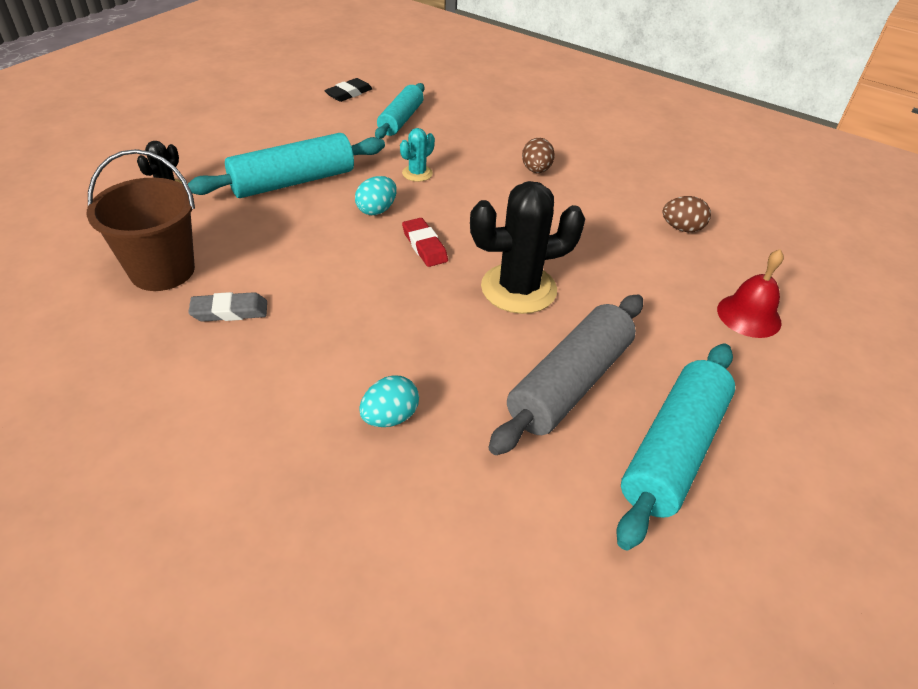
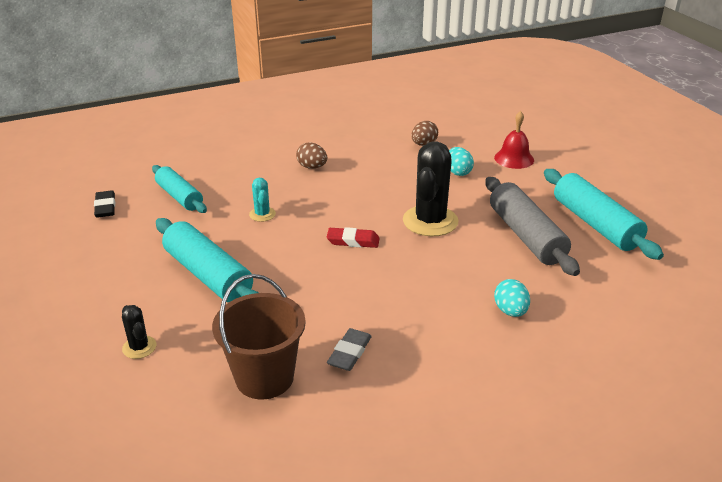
camera: 55 degrees left, 10 degrees down
turquoise rolling pin [188,133,385,198] -> turquoise rolling pin turned 45 degrees counterclockwise [156,218,259,303]
turquoise egg [355,176,397,215] -> turquoise egg moved to [449,147,474,176]

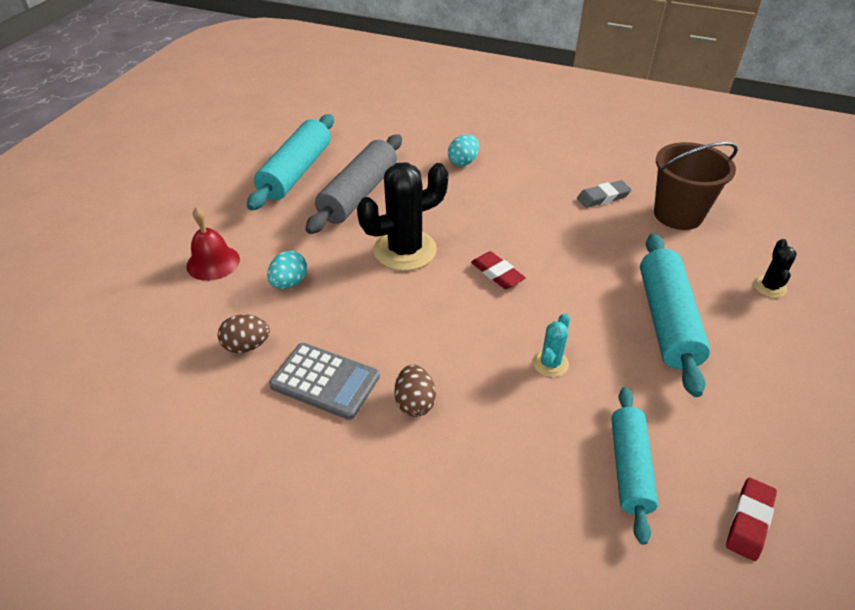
camera: 135 degrees left, 10 degrees up
black eraser [94,190,115,218] -> red eraser [726,477,777,561]
none -> grey calculator [269,343,380,420]

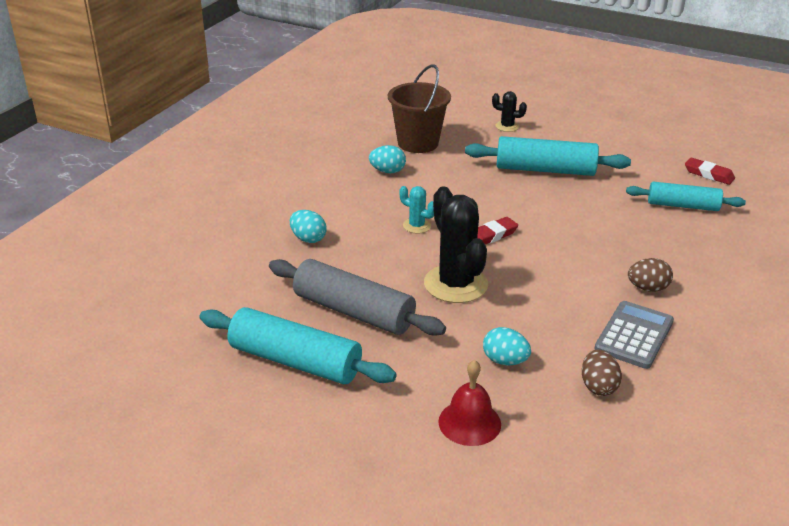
camera: 85 degrees left, 10 degrees down
turquoise cactus [533,313,570,377] -> turquoise cactus moved to [399,186,434,234]
grey eraser [577,180,632,208] -> turquoise egg [369,145,406,173]

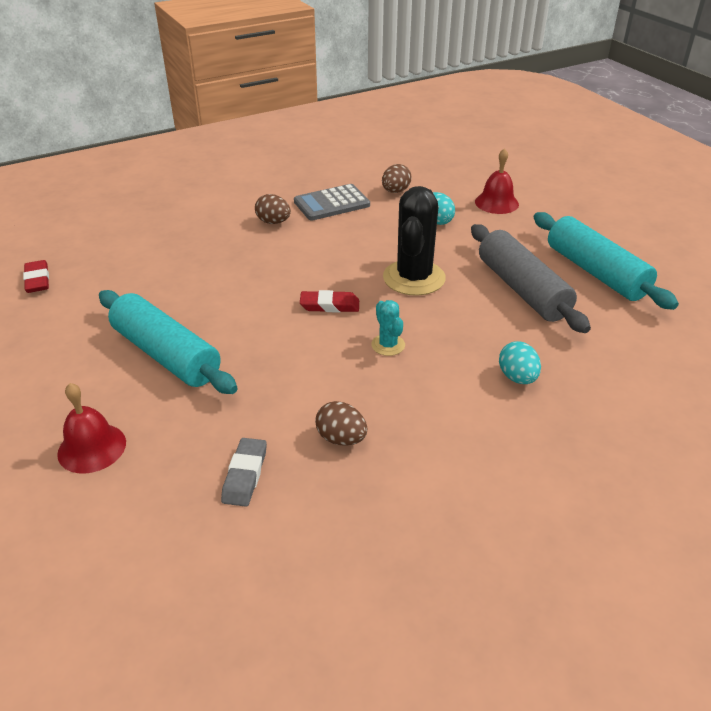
camera: 145 degrees left, 5 degrees up
turquoise egg [369,145,406,173] -> brown egg [315,401,368,445]
brown bucket [388,64,451,153] -> grey eraser [221,438,267,507]
black cactus [492,91,527,132] -> red bell [57,383,126,474]
turquoise rolling pin [626,182,746,211] -> none

